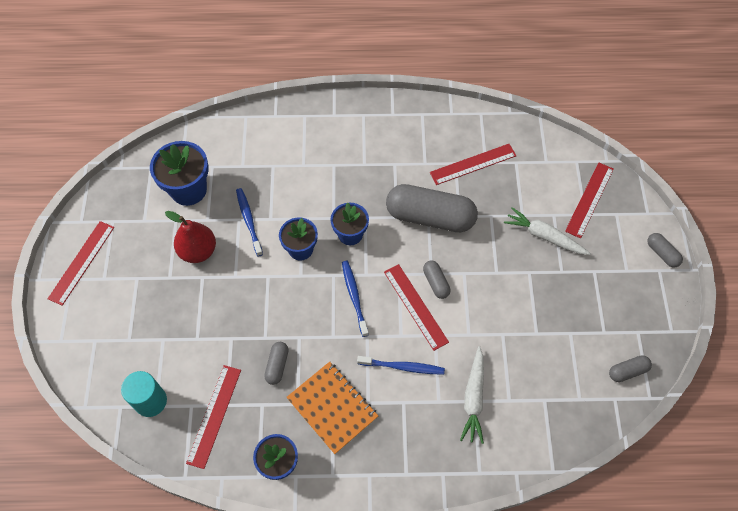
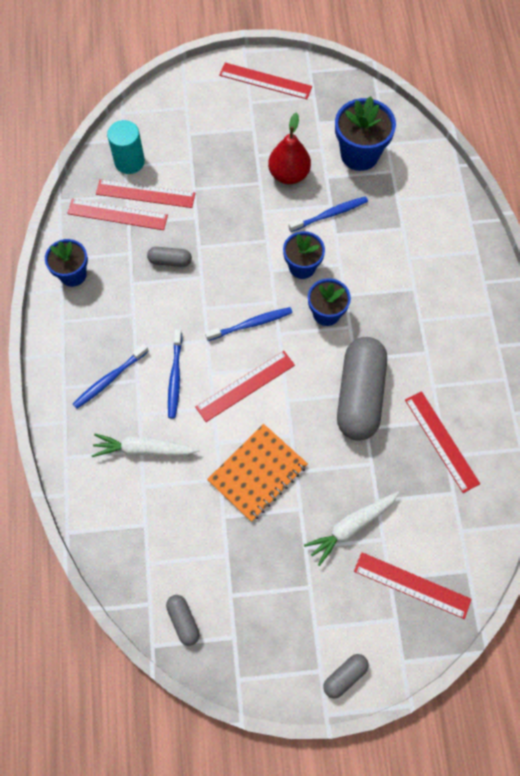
camera: 85 degrees right, 5 degrees up
orange notebook [286,362,378,454] -> orange notebook moved to [207,424,308,522]
grey capsule [423,260,450,299] -> none
white carrot [504,207,591,255] -> white carrot turned 150 degrees counterclockwise [304,492,399,566]
none -> blue toothbrush [73,344,149,409]
none -> red ruler [96,179,195,208]

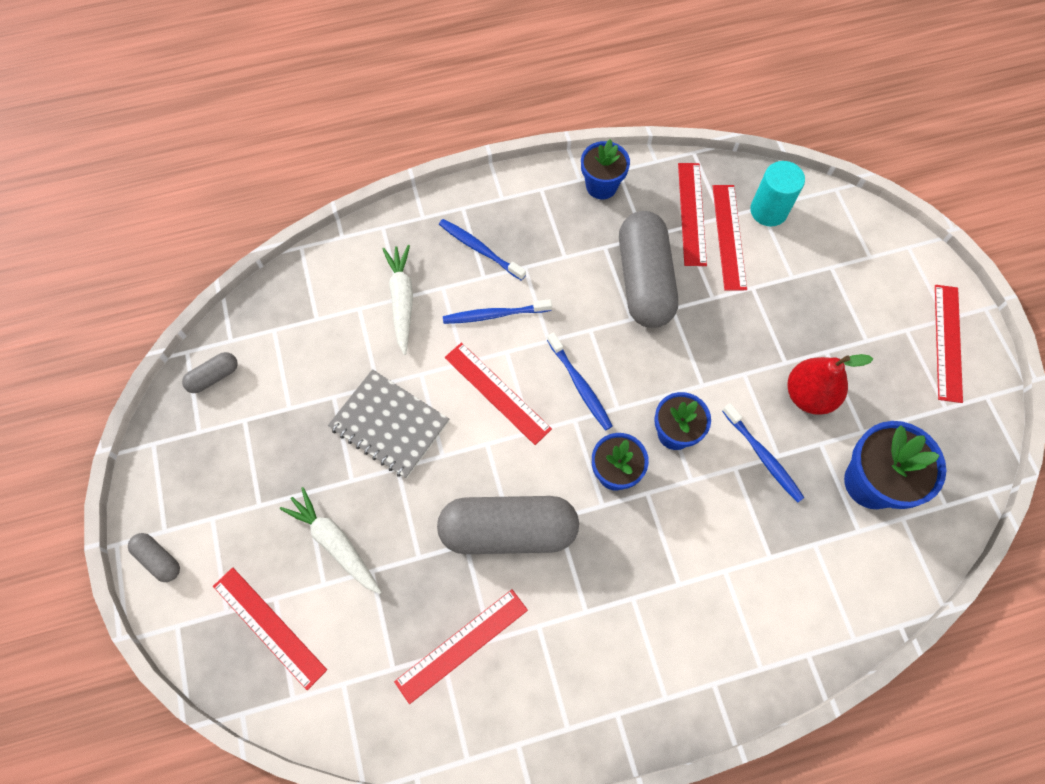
camera: 80 degrees right, 0 degrees up
grey capsule [147,247,192,267] -> grey capsule [619,211,678,328], size x2.26
orange notebook [207,424,308,522] -> grey notebook [328,369,449,479]
red ruler [354,552,471,619] -> red ruler turned 60 degrees counterclockwise [213,567,327,690]

